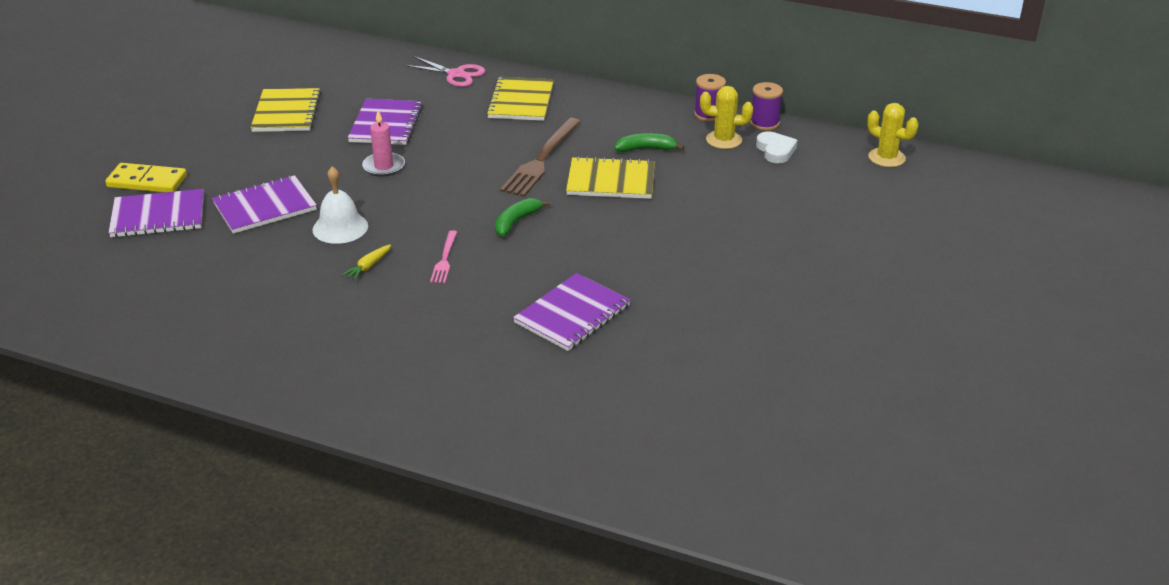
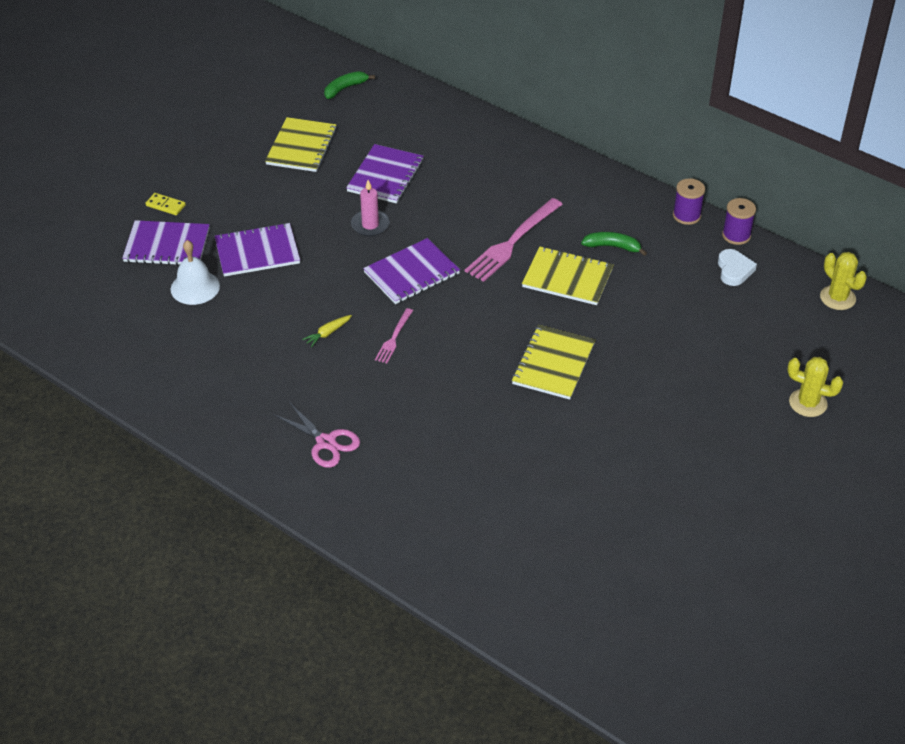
camera: 15 degrees right, 10 degrees up
yellow domino [105,163,187,193] -> yellow domino [145,193,186,215], size x0.58
white bell [312,166,368,244] -> white bell moved to [171,240,220,305]
pink scissors [404,56,485,87] -> pink scissors moved to [273,402,360,468]
yellow notebook [486,77,554,121] -> yellow notebook moved to [512,325,595,400]
green banana [495,198,551,237] -> green banana moved to [324,71,375,99]
brown fork [500,118,581,197] -> pink fork [465,198,563,282]
purple notebook [513,273,630,351] -> purple notebook moved to [363,238,460,304]
yellow cactus [700,86,753,149] -> yellow cactus moved to [787,357,843,417]

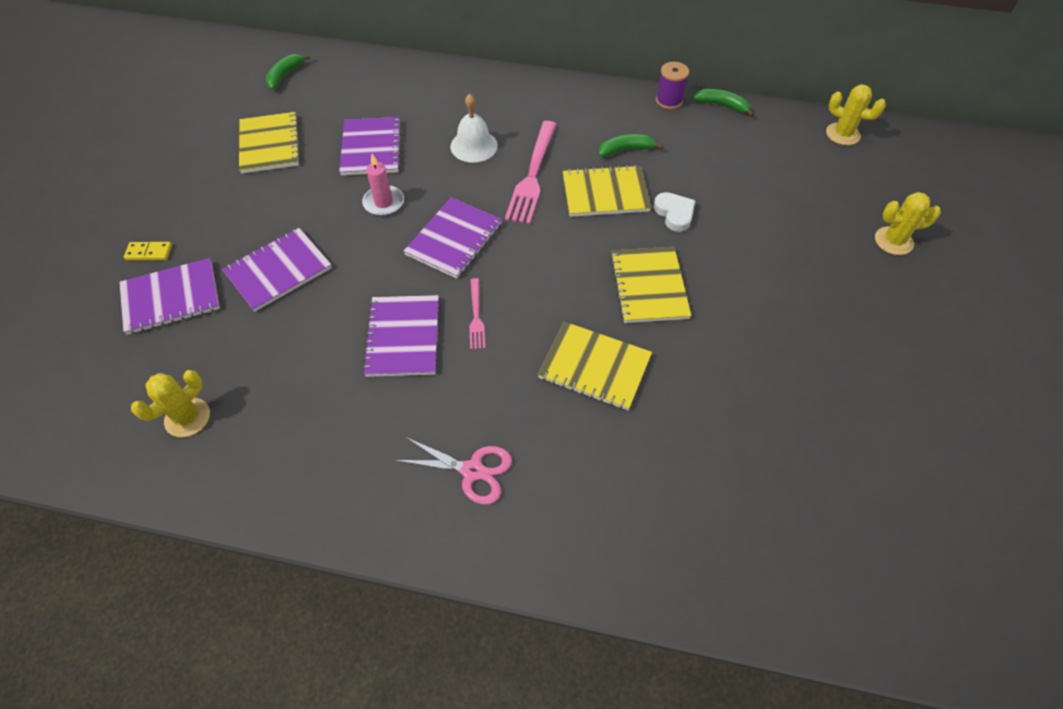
camera: 25 degrees left, 10 degrees up
white bell [171,240,220,305] -> white bell moved to [450,94,498,162]
yellow carrot [302,315,352,347] -> purple notebook [362,295,439,377]
white heart [718,249,757,286] -> white heart moved to [654,192,696,232]
purple spool [722,198,756,245] -> green banana [693,89,754,117]
none -> yellow cactus [131,370,210,437]
none -> yellow notebook [538,322,652,411]

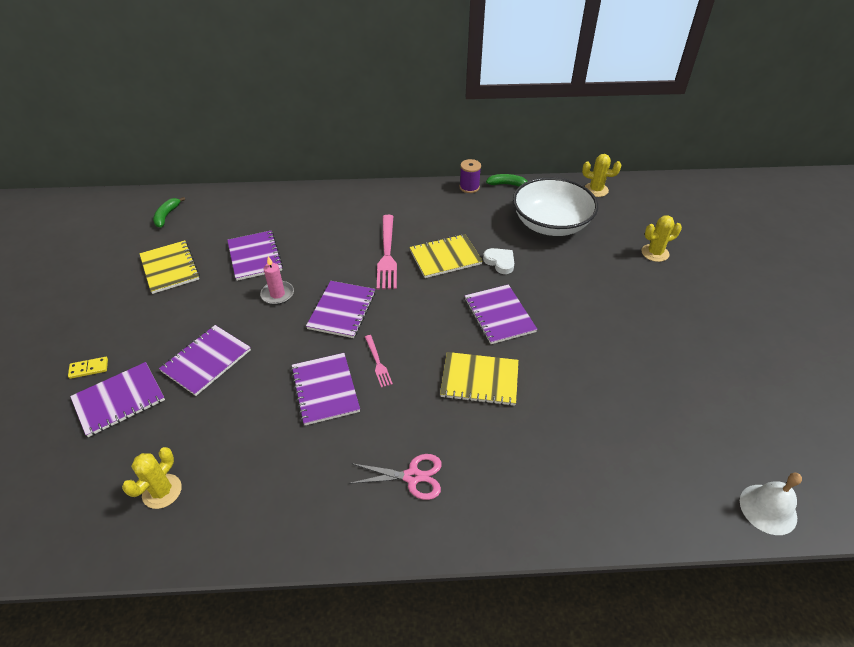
camera: 15 degrees left, 10 degrees down
white bell [450,94,498,162] -> white bell moved to [740,473,802,535]
green banana [599,134,663,157] -> none
yellow notebook [610,247,691,323] -> purple notebook [465,284,537,344]
none -> white bowl [513,177,598,236]

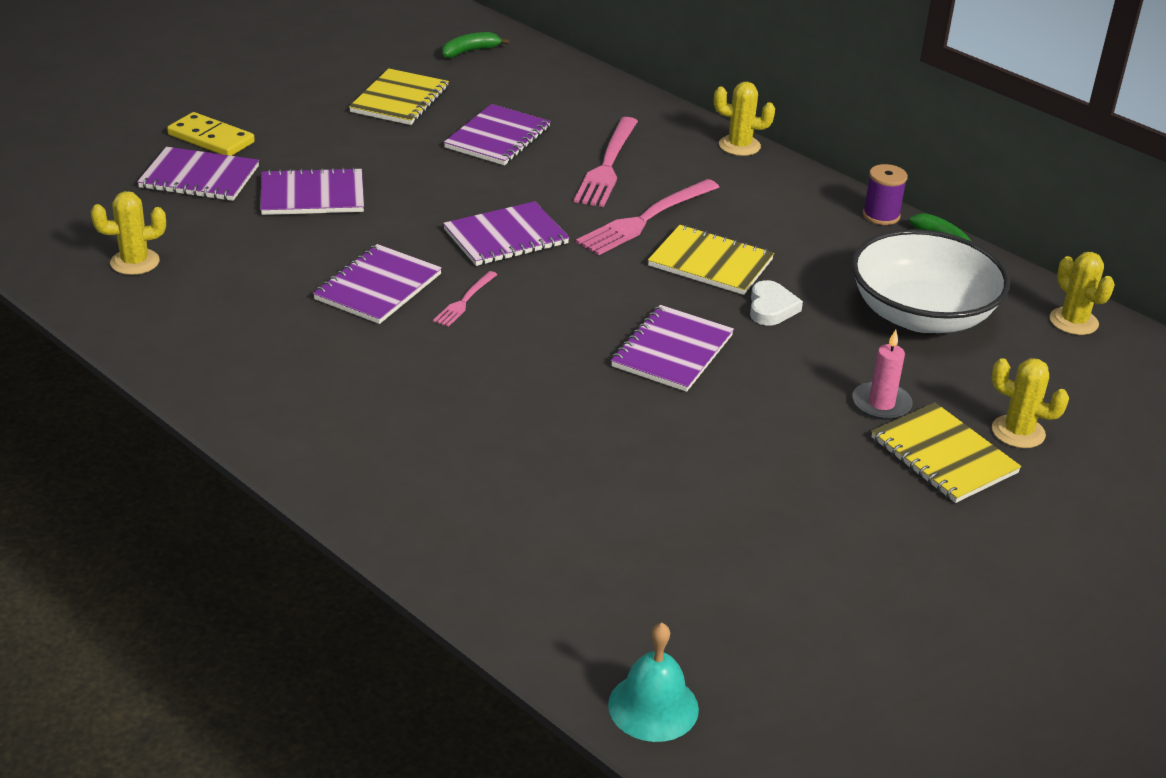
camera: 45 degrees right, 10 degrees down
yellow domino [68,357,108,379] -> yellow domino [167,112,255,156], size x1.73
pink candle [260,256,294,305] -> pink candle moved to [853,330,913,420]
pink scissors [349,454,442,500] -> none
yellow notebook [440,352,519,406] -> yellow notebook moved to [871,403,1022,503]
white bell [740,473,802,535] -> turquoise bell [608,623,699,742]
none -> pink fork [574,117,638,207]
none -> yellow cactus [714,82,775,156]

